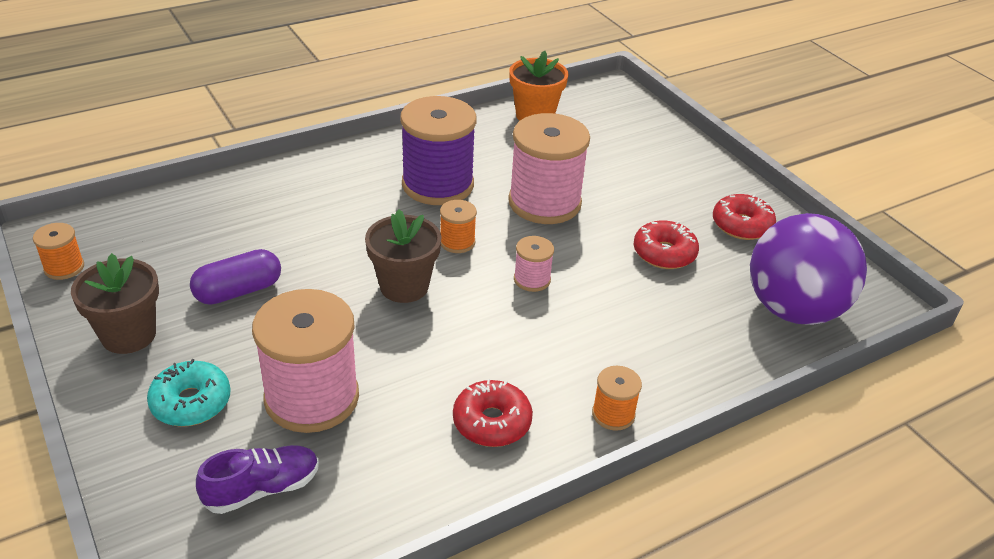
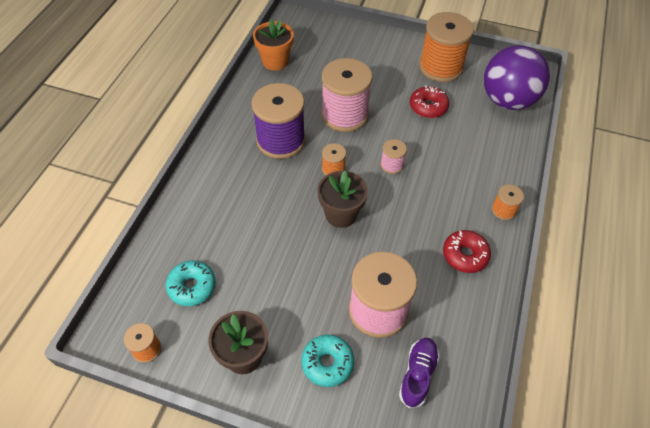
camera: 40 degrees left, 15 degrees up
purple capsule [190,249,281,305] -> none
red donut [713,194,776,240] -> orange spool [419,12,474,82]
none -> turquoise donut [166,260,216,306]

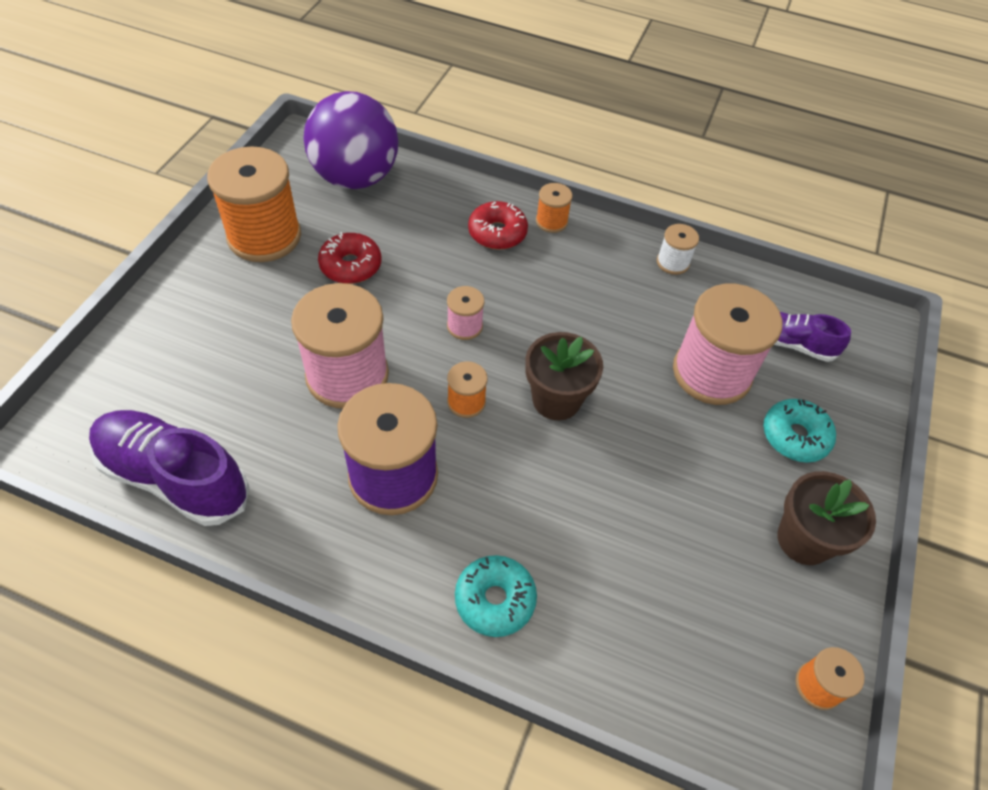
camera: 90 degrees left, 0 degrees up
turquoise donut [166,260,216,306] -> turquoise donut moved to [455,555,537,637]
orange flower pot [253,19,294,71] -> purple shoe [89,410,249,526]
red donut [443,230,491,273] -> red donut moved to [468,201,528,250]
none -> white spool [657,224,699,275]

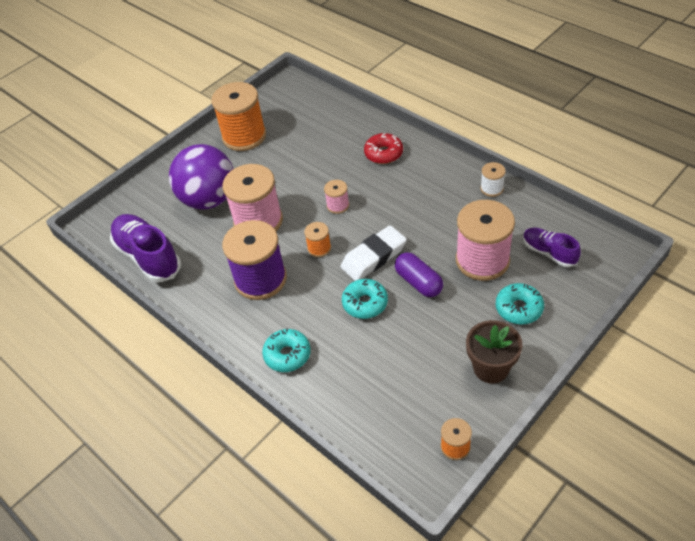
camera: 30 degrees right, 5 degrees down
purple ball [304,91,399,189] -> purple ball moved to [169,144,233,209]
red donut [318,232,381,284] -> none
brown flower pot [525,332,603,420] -> white eraser [340,225,407,281]
orange spool [536,183,573,233] -> none
none -> turquoise donut [342,279,388,319]
none -> purple capsule [395,252,443,297]

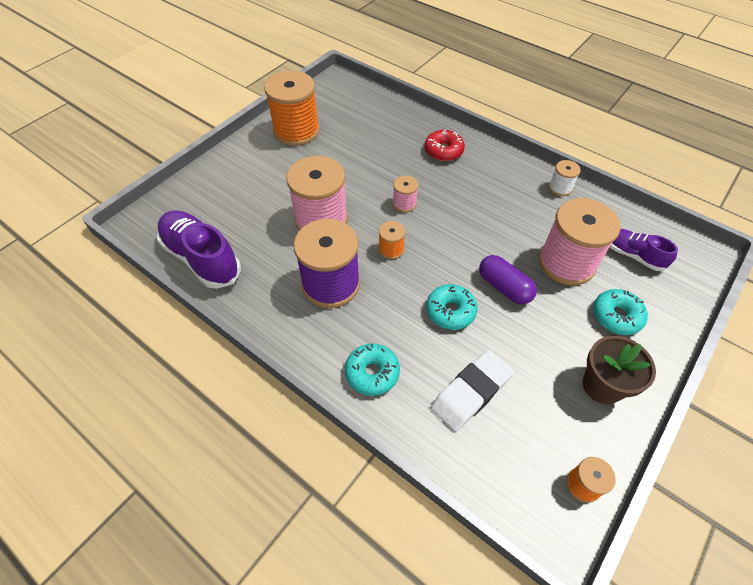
camera: 10 degrees left, 5 degrees up
purple ball [169,144,233,209] -> none
white eraser [340,225,407,281] -> white eraser moved to [431,350,514,431]

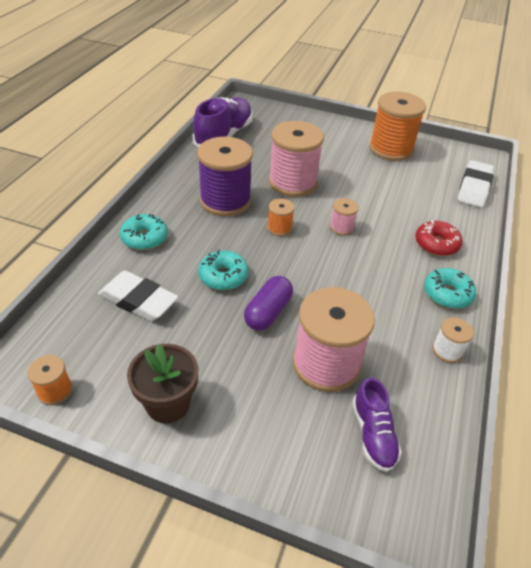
camera: 70 degrees right, 10 degrees down
turquoise donut [593,289,648,335] -> turquoise donut moved to [424,268,476,309]
purple shoe [610,229,678,271] -> purple shoe turned 150 degrees clockwise [352,377,402,472]
none -> white eraser [458,160,494,208]

